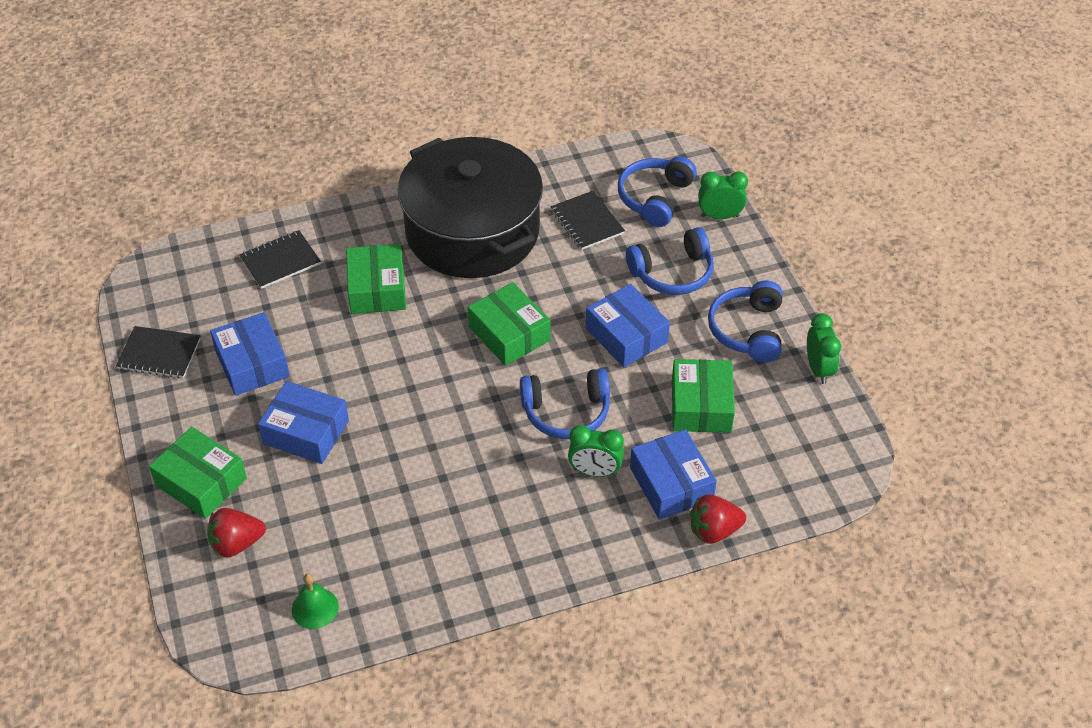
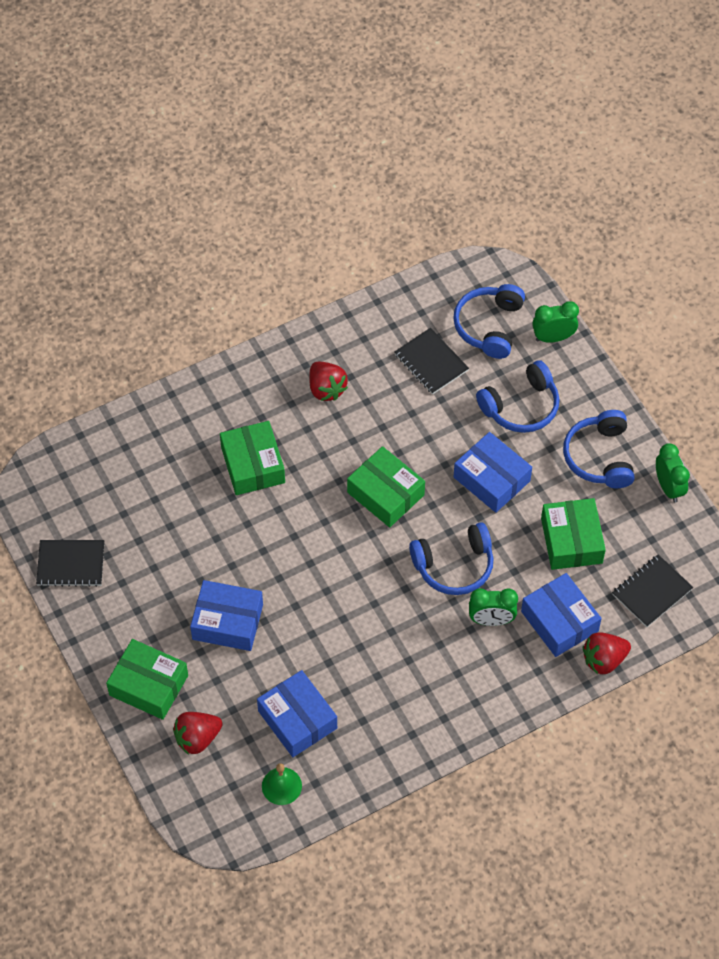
camera: 10 degrees left, 10 degrees up
blue box [210,312,290,396] -> blue box moved to [257,670,337,757]
black notebook [239,230,321,289] -> black notebook moved to [612,554,693,627]
black pot [398,137,543,278] -> red strawberry [309,362,348,401]

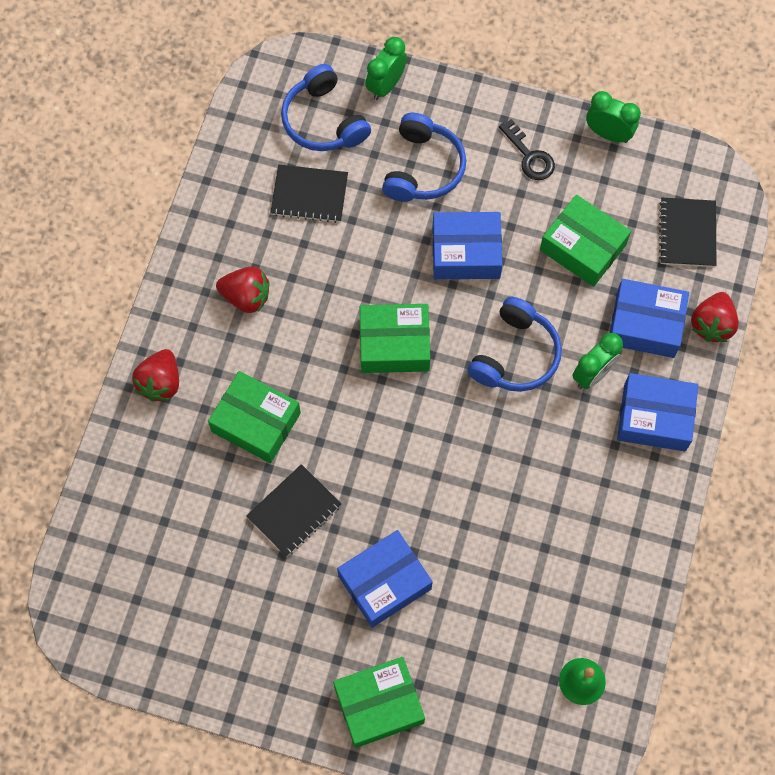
camera: 45 degrees left, 10 degrees up
black notebook [36,540,104,587] -> black notebook moved to [246,464,341,557]
red strawberry [173,712,223,755] -> red strawberry moved to [132,349,179,401]
blue box [257,670,337,757] -> blue box moved to [617,373,698,451]
blue headphones [563,410,635,488] -> black key [499,119,555,180]

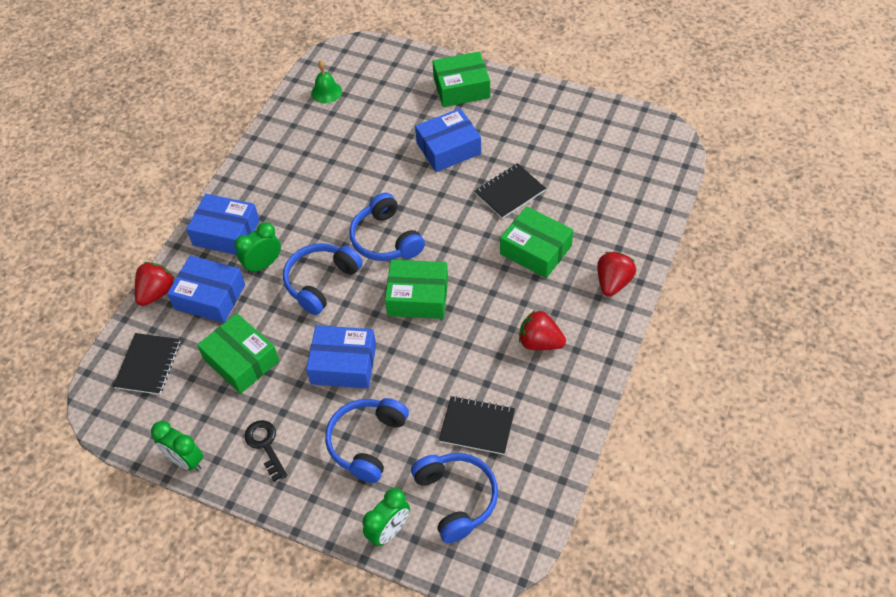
camera: 170 degrees left, 15 degrees down
none -> blue headphones [349,193,425,261]

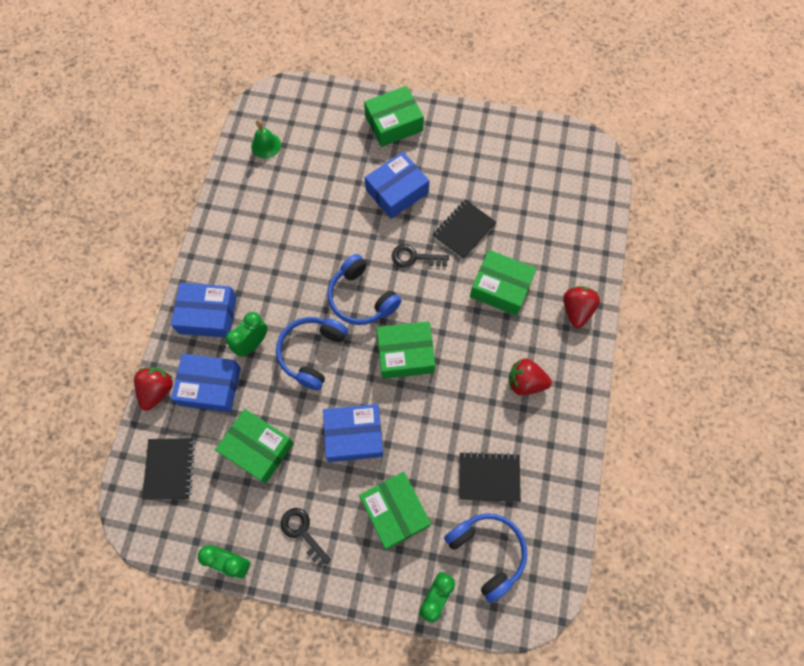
camera: 15 degrees left, 15 degrees up
blue headphones [325,398,409,483] -> green box [359,472,431,550]
none -> black key [392,244,449,268]

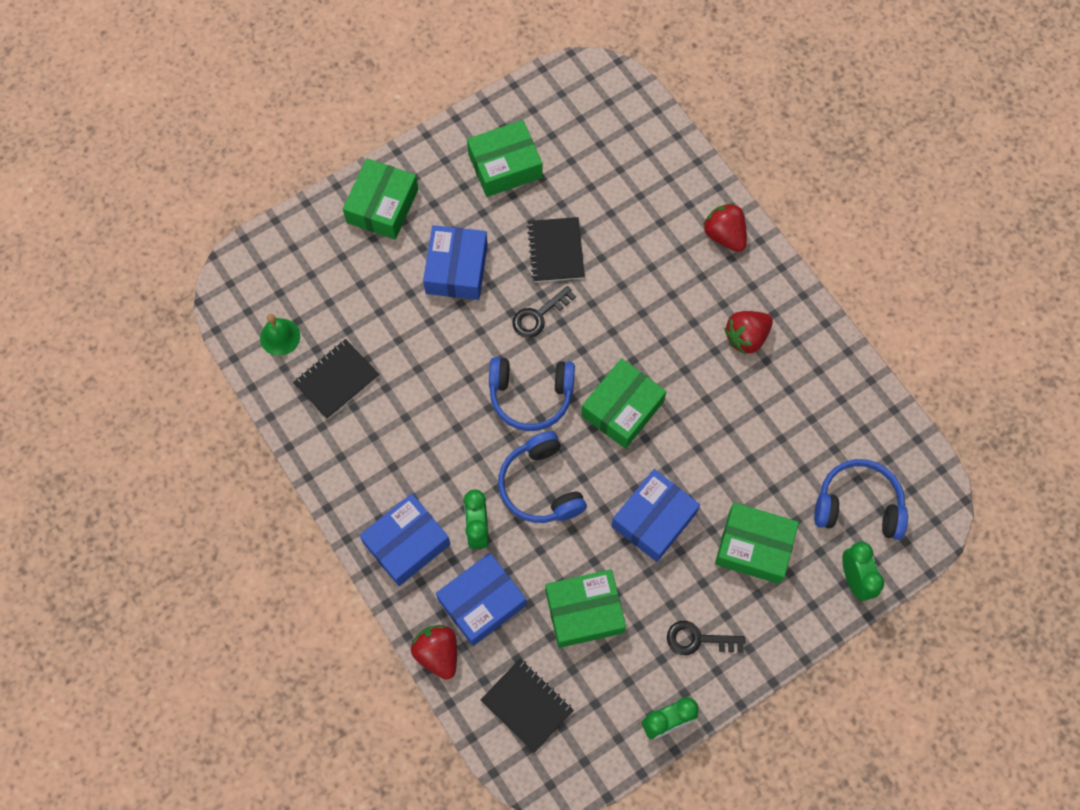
camera: 45 degrees left, 0 degrees up
black notebook [459,452,521,502] -> black notebook moved to [293,339,380,420]
green box [470,250,537,316] -> green box moved to [467,120,542,197]

